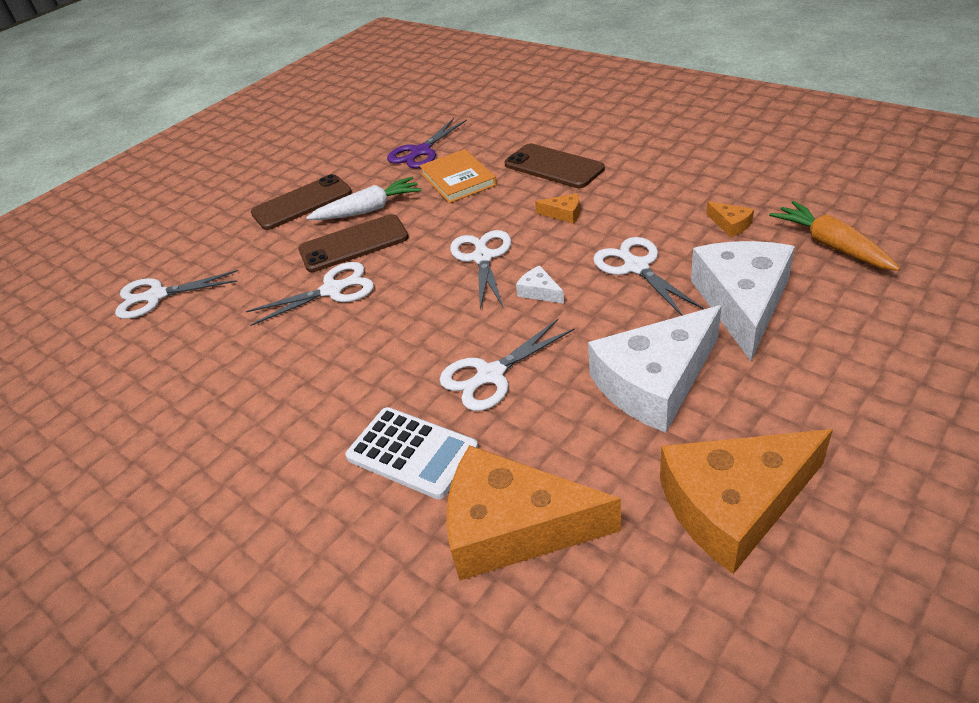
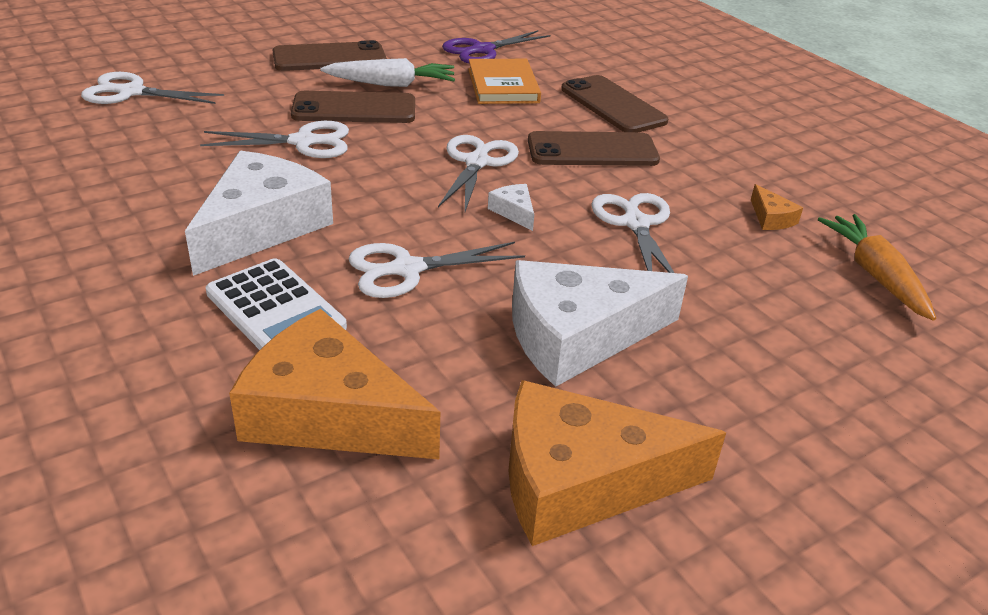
camera: 10 degrees right, 5 degrees down
orange cheese [535,193,580,224] -> brown phone [528,131,660,166]
white cheese [691,241,795,361] -> white cheese moved to [185,151,333,276]

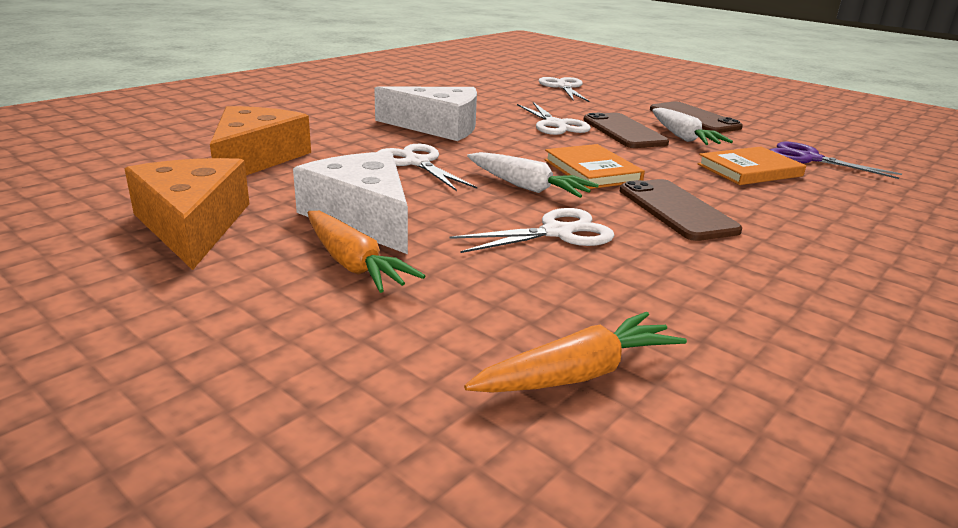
camera: 75 degrees right, 10 degrees down
white calculator [206,258,347,350] -> none
white scissors [438,135,519,212] -> orange book [544,144,645,189]
white cheese [488,184,534,231] -> white carrot [467,152,599,198]
brown phone [561,75,668,132] -> none
orange cheese [751,184,803,230] -> none
none -> orange carrot [308,211,425,293]

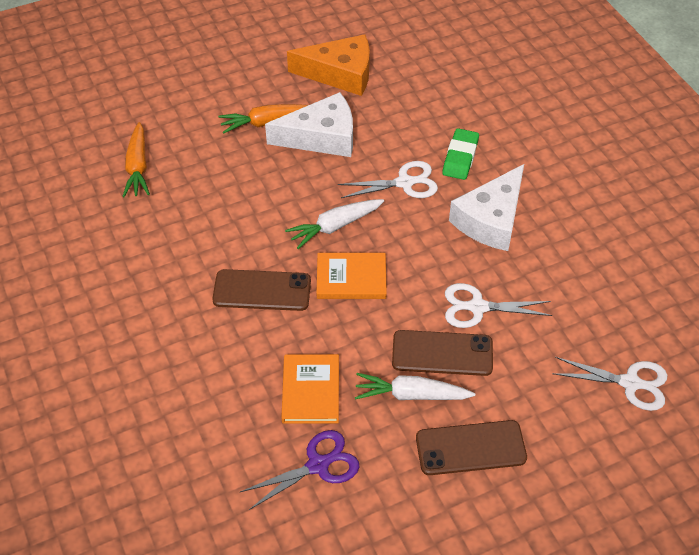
camera: 115 degrees right, 25 degrees up
orange cheese [210,106,311,175] -> none
white scissors [449,208,615,253] -> none
none -> green eraser [442,128,479,180]

